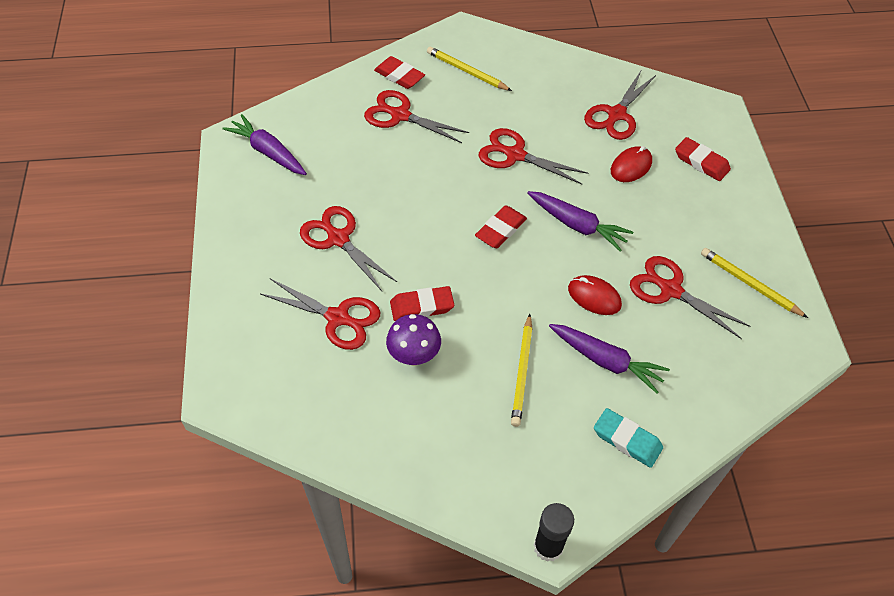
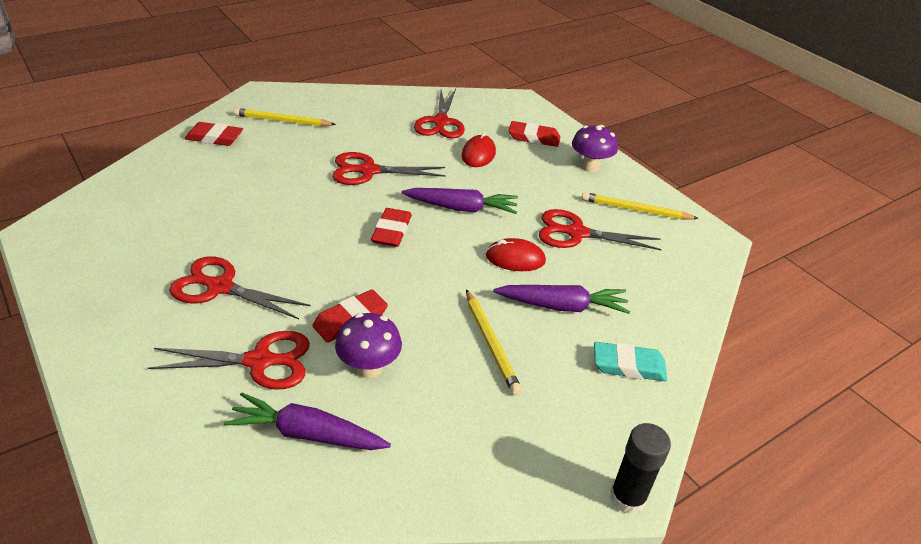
camera: 30 degrees left, 15 degrees down
purple carrot [222,114,307,175] -> purple carrot moved to [224,392,391,450]
red scissors [364,90,469,143] -> none
none -> purple mushroom [572,125,618,173]

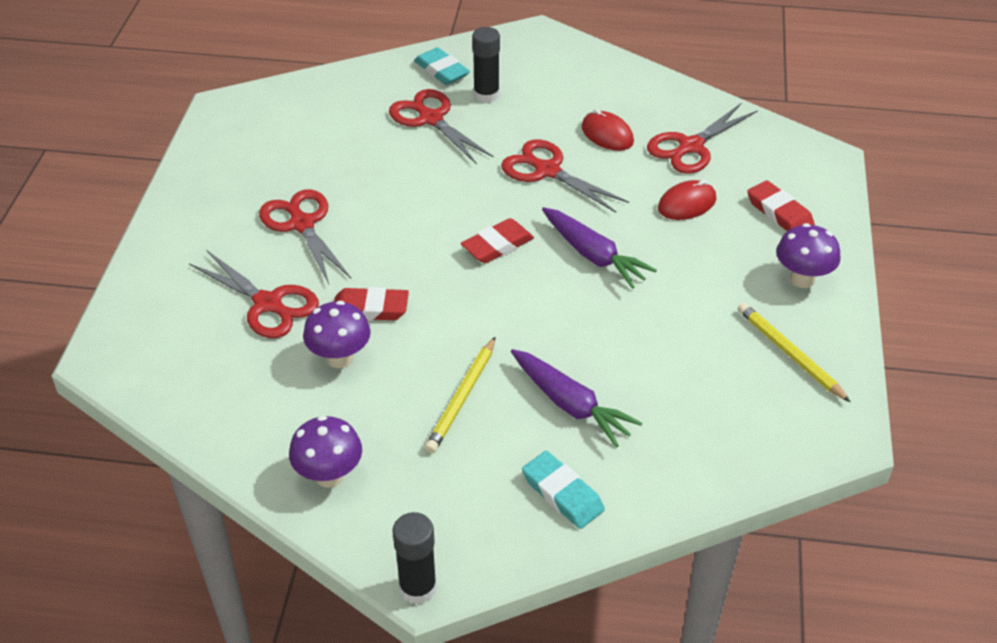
camera: 45 degrees right, 5 degrees up
red eraser [185,122,243,146] -> turquoise eraser [414,47,470,85]
purple carrot [224,392,391,450] -> none
yellow pencil [233,108,336,126] -> none
red mouse [486,238,546,271] -> red mouse moved to [581,109,634,151]
red scissors [539,209,662,250] -> red scissors moved to [389,89,494,165]
none -> purple mushroom [289,415,362,488]
none -> black glue stick [472,27,500,103]

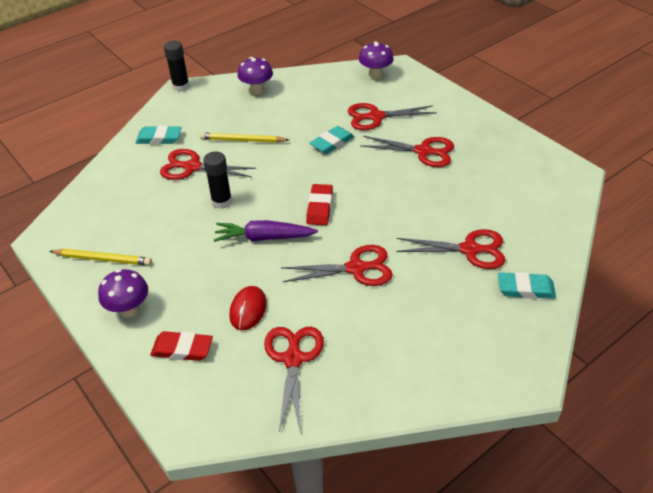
camera: 135 degrees right, 0 degrees up
purple mushroom [303,301,371,368] -> purple mushroom moved to [359,41,394,79]
red eraser [334,287,409,321] -> turquoise eraser [310,126,354,154]
yellow pencil [425,337,496,453] -> yellow pencil turned 60 degrees counterclockwise [200,133,289,143]
black glue stick [472,27,500,103] -> black glue stick moved to [203,151,232,209]
purple carrot [511,349,643,447] -> red scissors [160,149,256,180]
red mouse [581,109,634,151] -> none

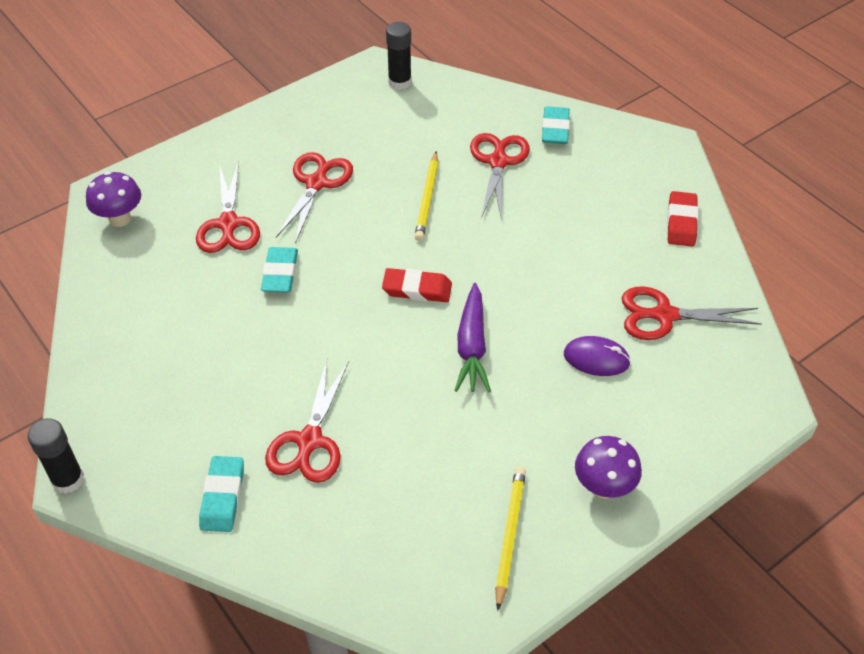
camera: 90 degrees left, 5 degrees up
red eraser [150,331,213,361] -> red eraser moved to [667,191,698,247]
yellow pencil [200,133,289,143] -> yellow pencil moved to [414,151,438,241]
black glue stick [203,151,232,209] -> black glue stick moved to [386,22,412,90]
red mouse [229,286,267,330] -> purple mouse [564,336,631,376]
purple mushroom [237,57,273,95] -> none
red scissors [281,245,393,286] -> none
turquoise eraser [310,126,354,154] -> turquoise eraser turned 45 degrees clockwise [261,247,298,292]

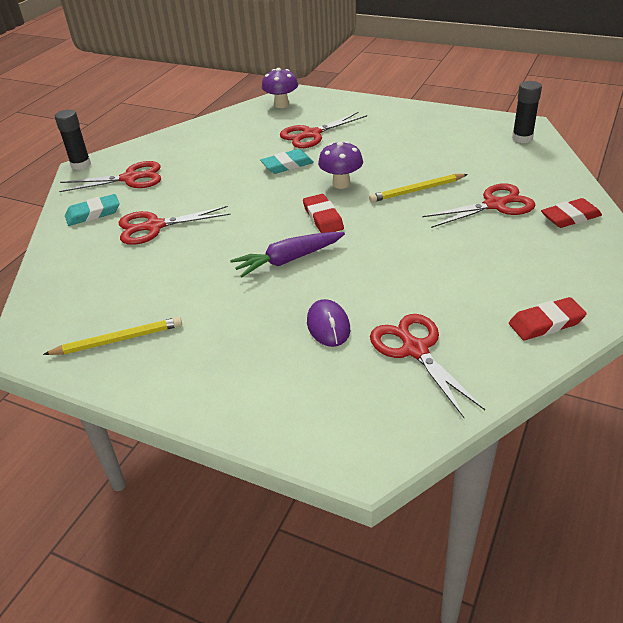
camera: 65 degrees right, 10 degrees down
red scissors [276,152,353,243] -> red scissors moved to [59,161,161,192]
turquoise eraser [542,106,570,144] -> red eraser [541,198,602,228]
purple mushroom [575,436,642,499] -> purple mushroom moved to [318,141,363,189]

